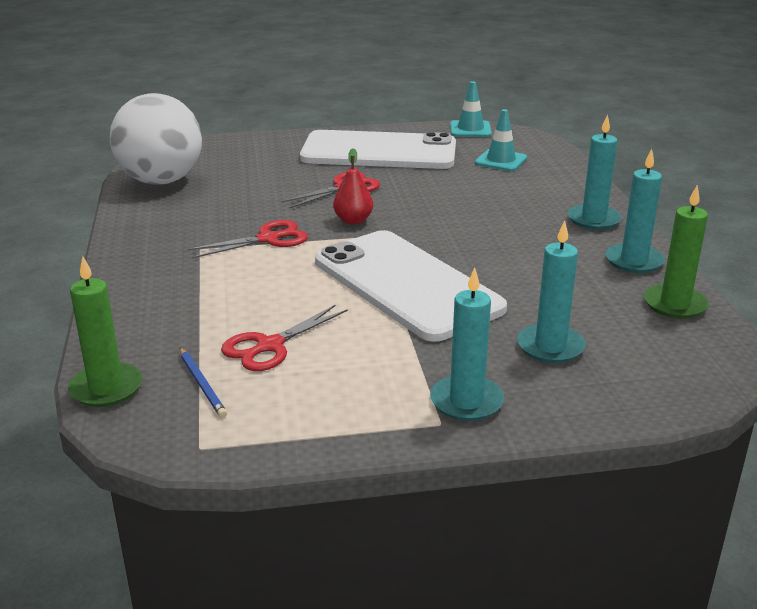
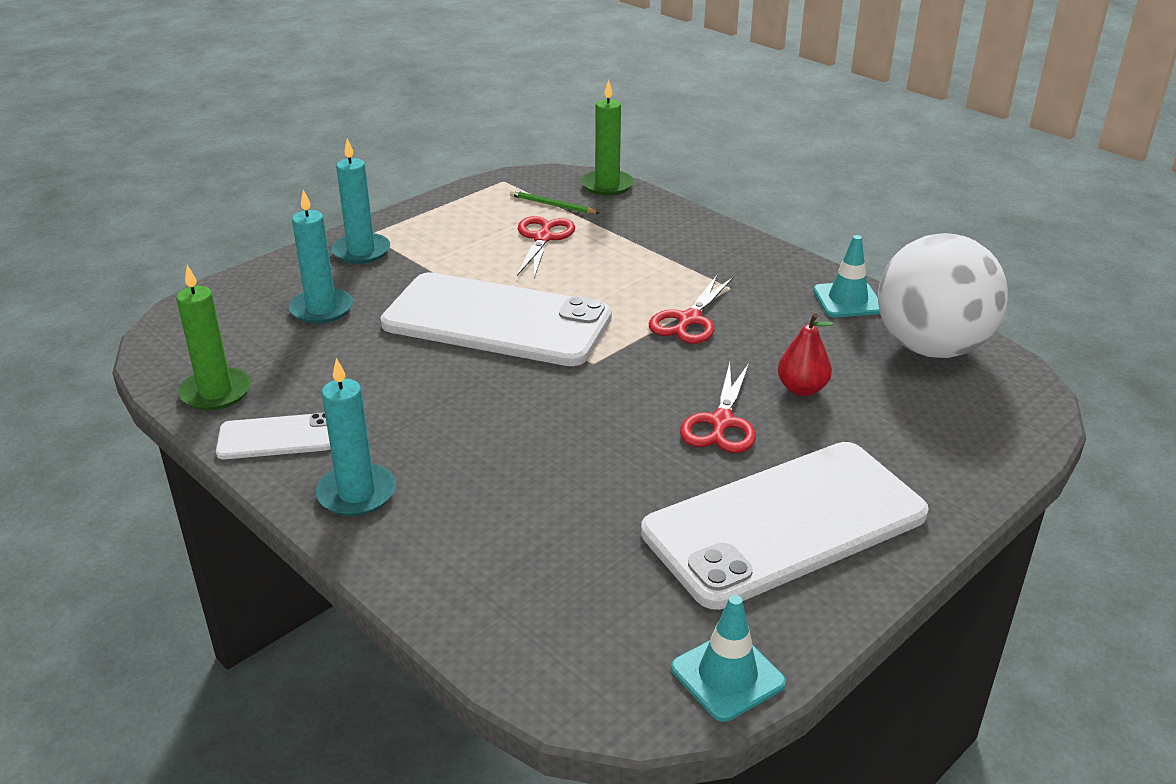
camera: 145 degrees right, 5 degrees up
blue pencil [180,348,227,418] -> green pencil [510,190,599,214]
red pear [333,148,373,225] -> red pear moved to [778,313,834,396]
turquoise traffic cone [475,109,527,171] -> turquoise traffic cone moved to [813,235,880,317]
turquoise candle [605,149,665,273] -> white phone [216,412,331,459]

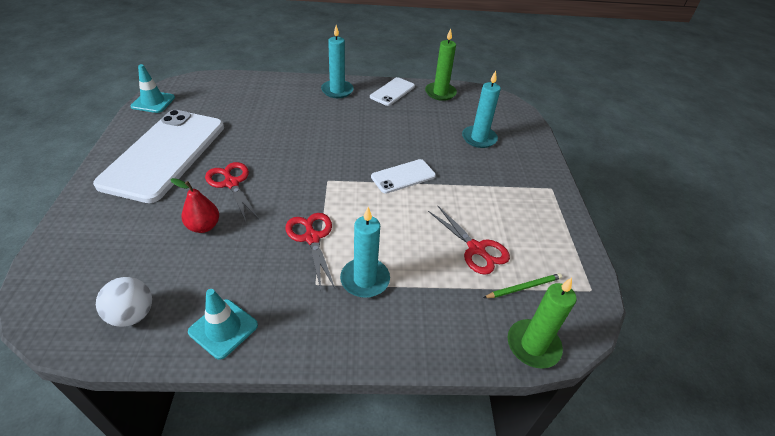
camera: 130 degrees right, 10 degrees up
turquoise candle [331,139,390,264] -> turquoise candle moved to [340,207,390,298]
white phone [381,272,612,366] -> white phone [371,159,436,194], size x0.46
white ball [878,233,1008,358] -> white ball [96,277,152,327], size x0.48

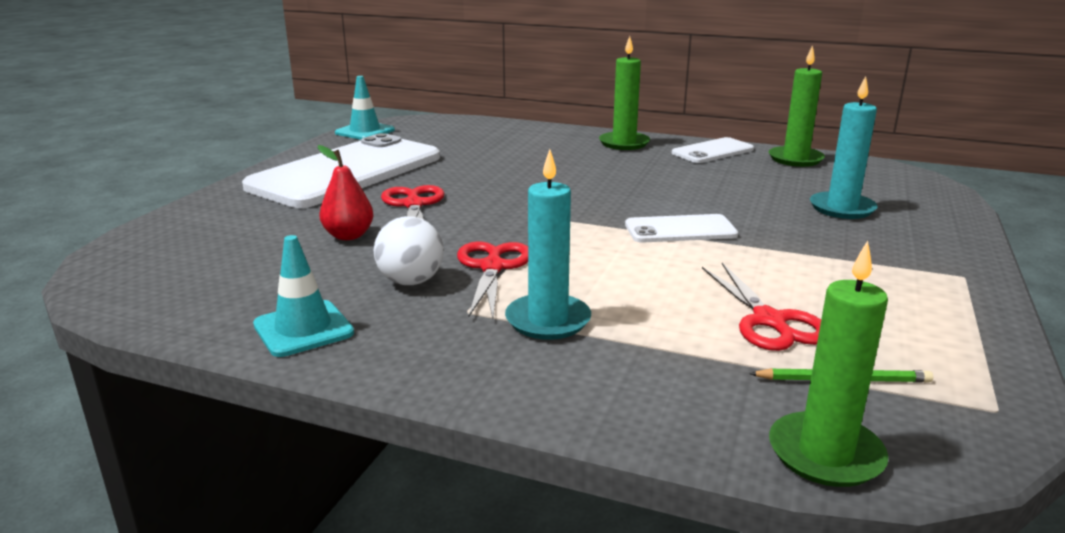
camera: 25 degrees right, 20 degrees down
white ball [96,277,152,327] -> white ball moved to [374,216,444,285]
turquoise candle [321,25,354,98] -> green candle [599,36,650,150]

